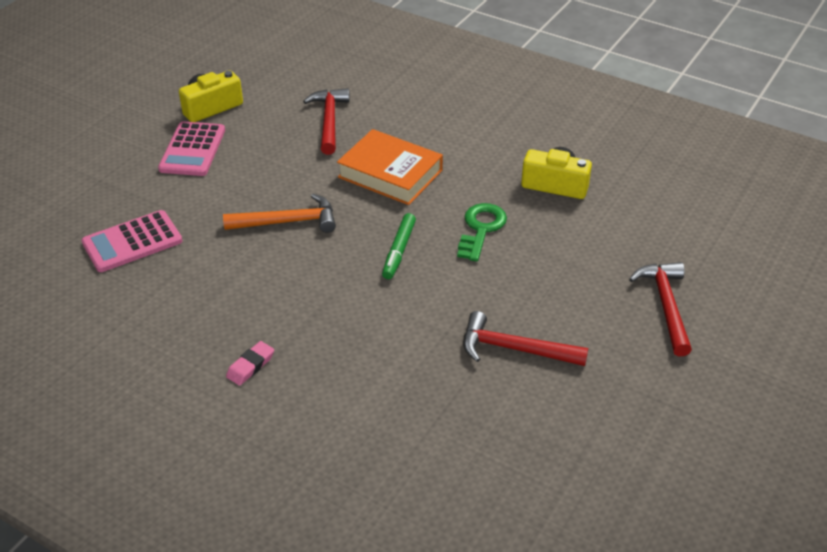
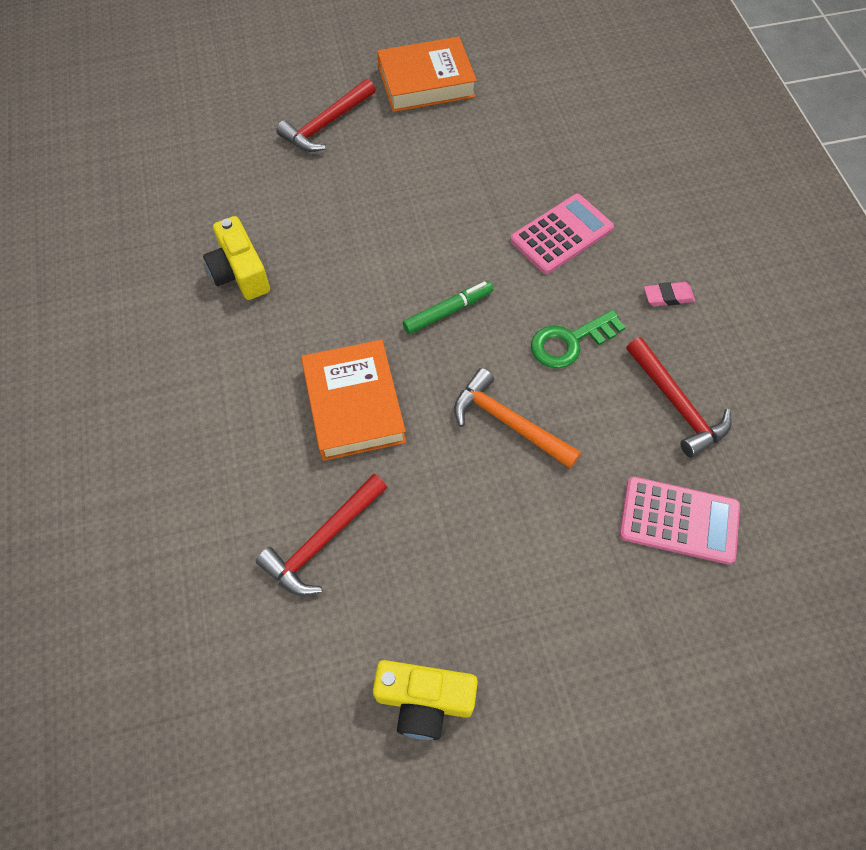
camera: 135 degrees left, 20 degrees up
pink calculator [158,121,225,176] -> pink calculator moved to [510,194,614,274]
green key [457,203,507,262] -> green key moved to [531,310,626,368]
red hammer [463,311,588,366] -> red hammer moved to [626,337,732,458]
none -> orange book [377,37,477,112]

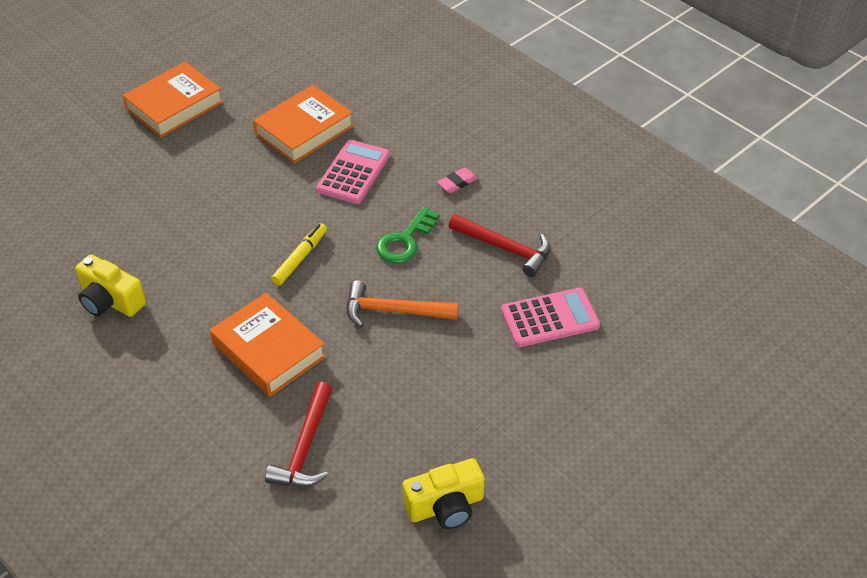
camera: 30 degrees left, 15 degrees down
red hammer [276,79,376,152] -> none
green marker [403,281,493,334] -> yellow marker [271,223,327,286]
none -> orange book [253,85,353,163]

